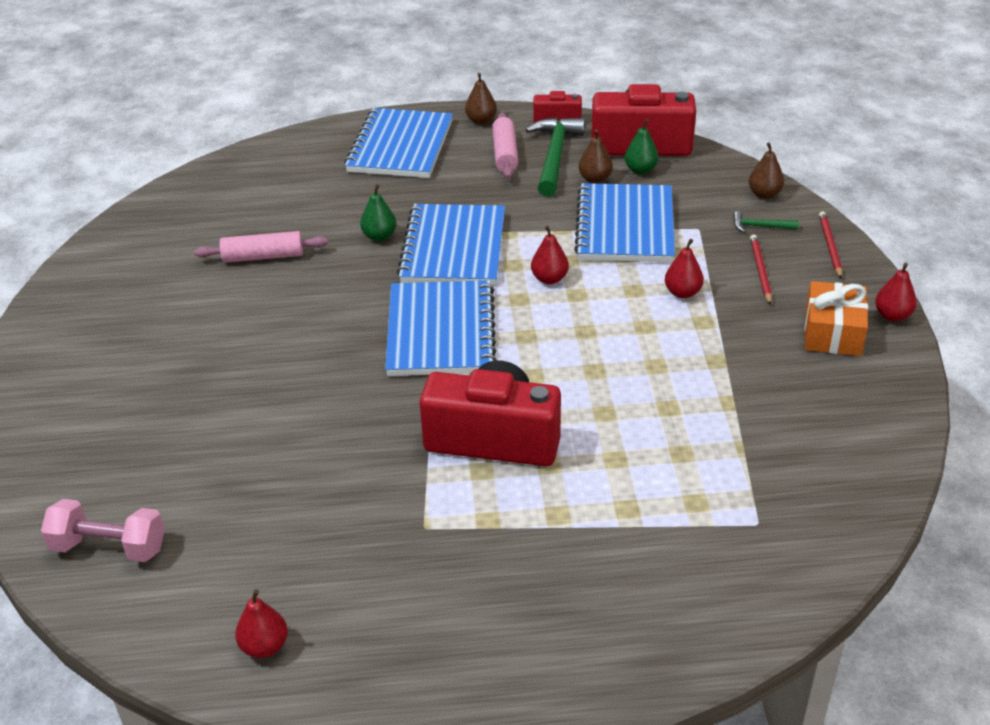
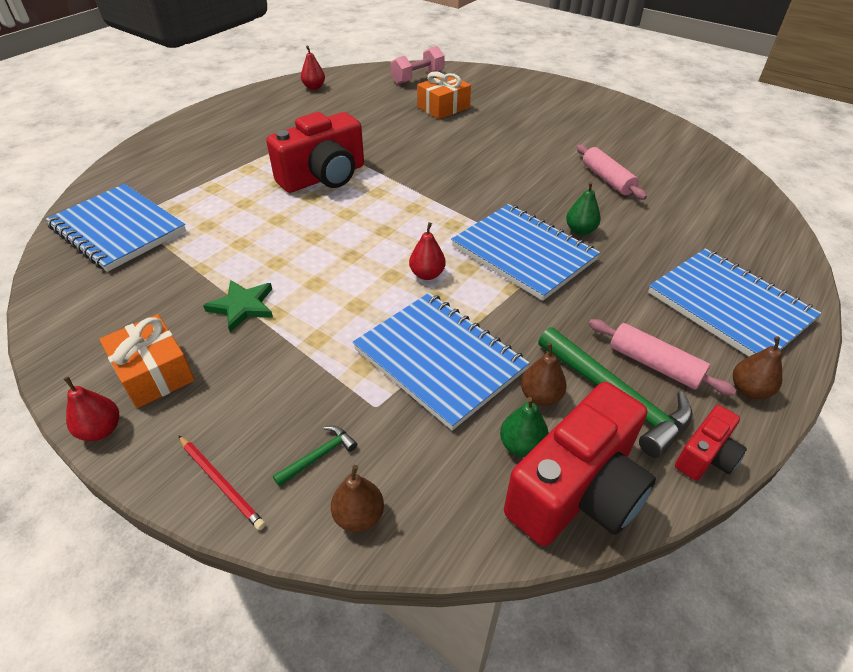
camera: 130 degrees right, 5 degrees up
pink rolling pin [194,231,328,263] -> pink rolling pin turned 60 degrees counterclockwise [577,145,647,200]
blue notebook [385,280,496,376] -> blue notebook moved to [46,184,186,272]
red pear [665,239,704,298] -> none
red pencil [750,235,772,305] -> none
none -> green star [203,280,273,332]
none -> orange gift [417,71,471,119]

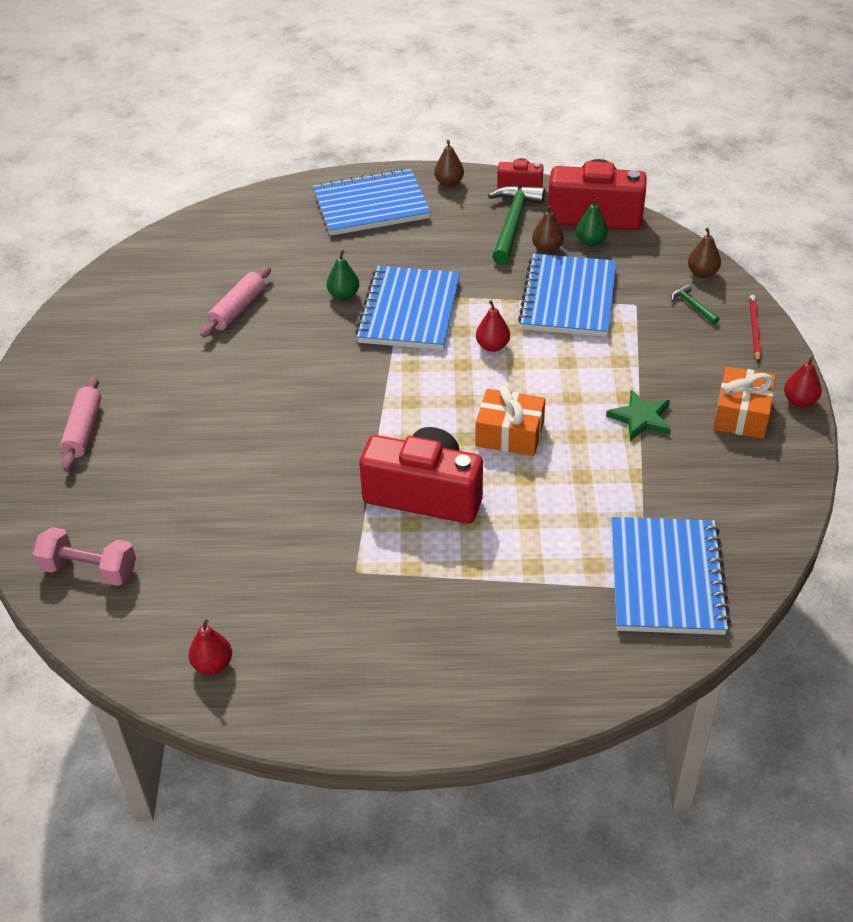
camera: 125 degrees left, 0 degrees up
green hammer [273,426,357,487] -> green hammer turned 45 degrees clockwise [671,284,719,324]
orange gift [417,71,471,119] -> orange gift moved to [475,385,545,456]
pink rolling pin [589,319,737,396] -> pink rolling pin moved to [60,376,101,471]
blue notebook [648,249,821,356] -> blue notebook turned 60 degrees clockwise [313,168,431,236]

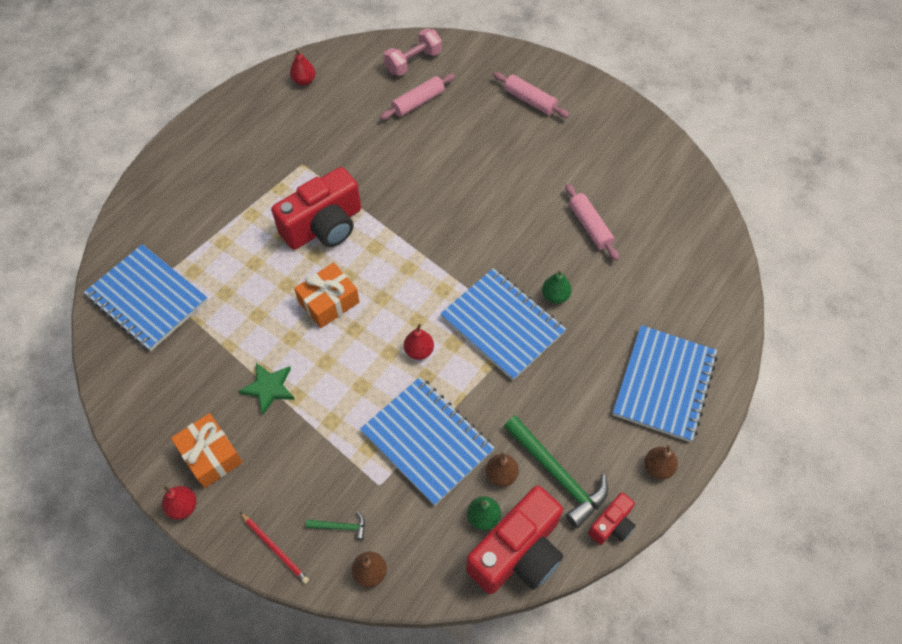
camera: 125 degrees right, 15 degrees up
none -> pink rolling pin [380,74,455,120]

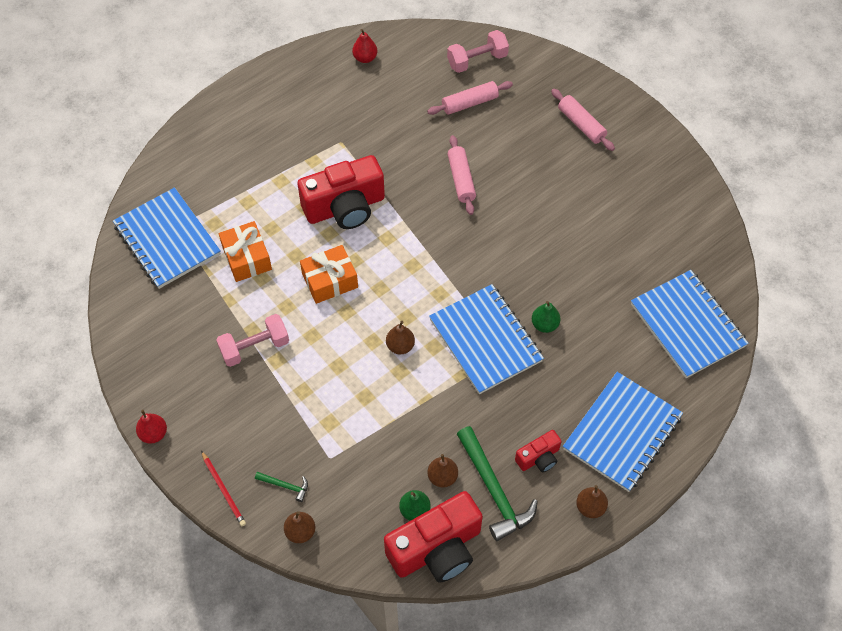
camera: 15 degrees right, 0 degrees up
orange gift [171,413,243,488] -> orange gift moved to [219,221,272,282]
green star [238,363,295,415] -> pink dumbbell [216,314,289,367]
blue notebook [360,377,495,506] -> blue notebook moved to [631,270,748,378]
red pear [404,324,434,360] -> brown pear [386,321,415,354]
pink rolling pin [565,184,619,261] -> pink rolling pin moved to [447,135,476,215]
red camera [588,492,636,545] -> red camera moved to [515,430,562,472]

